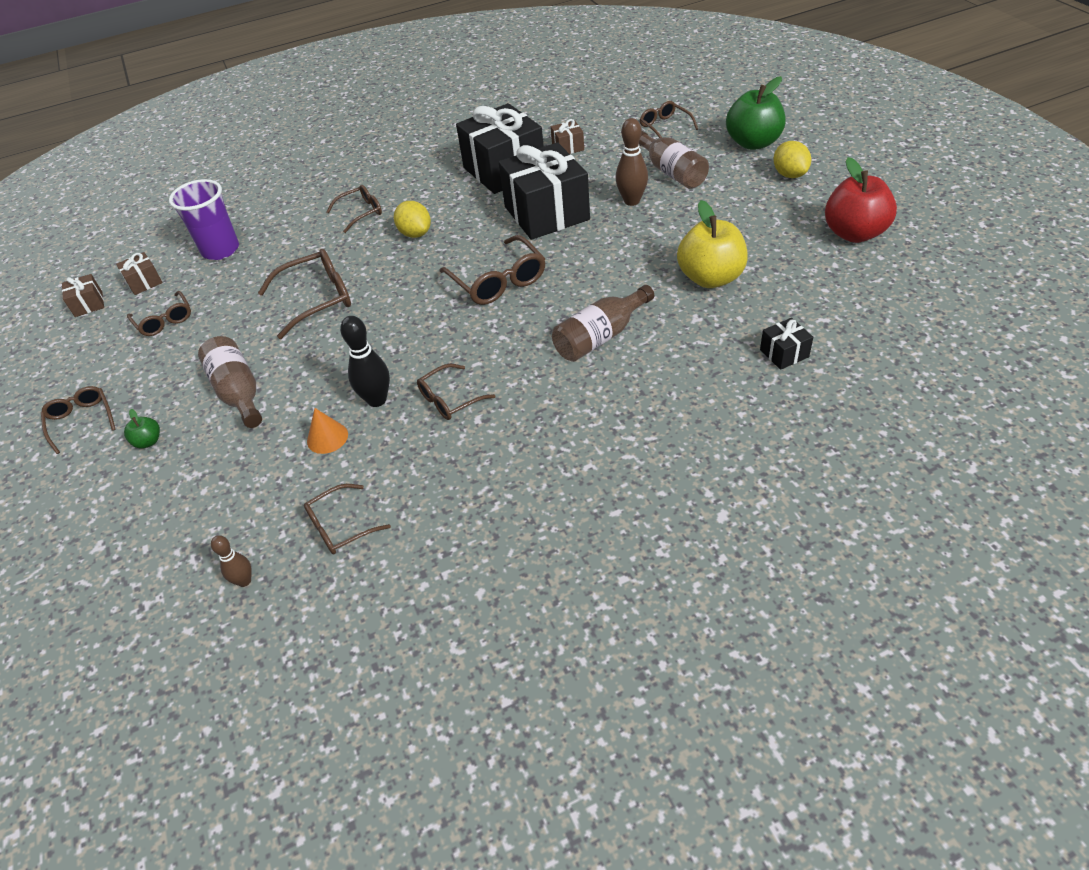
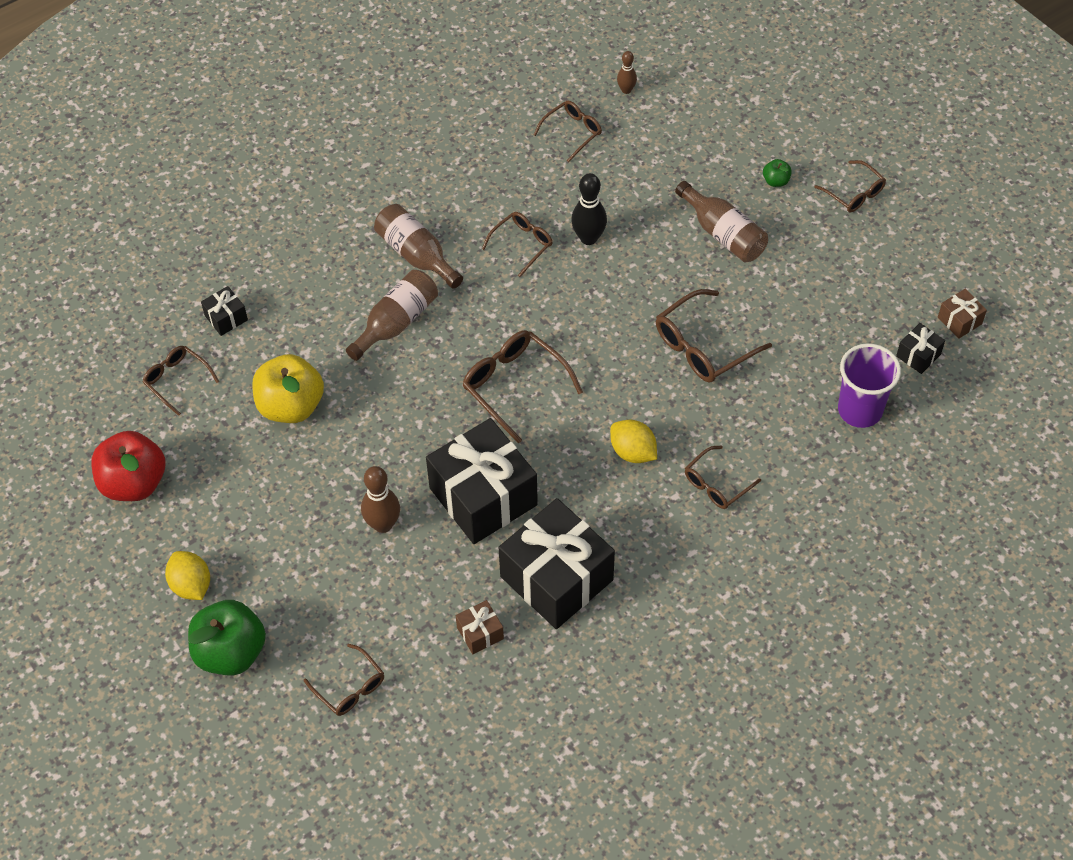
camera: 165 degrees right, 10 degrees up
brown gift [116,252,163,295] -> black gift [896,323,945,374]
brown glasses [127,291,191,336] -> brown glasses moved to [142,346,219,416]
orange cone [307,408,348,454] -> none
brown bottle [639,131,709,189] -> brown bottle moved to [374,204,463,289]

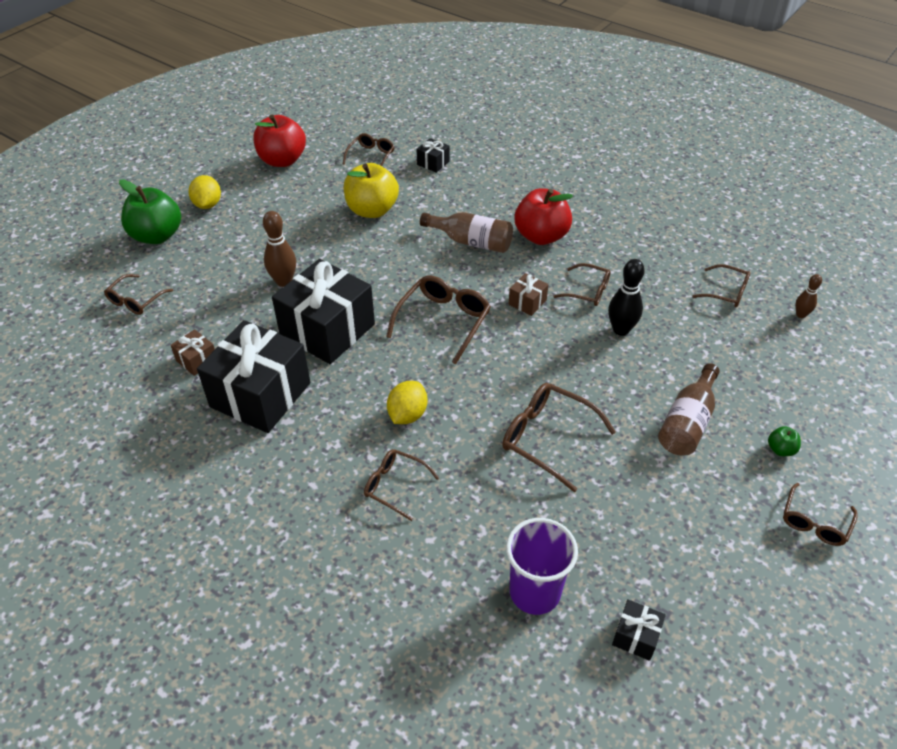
camera: 70 degrees right, 10 degrees down
yellow lemon [165,551,210,600] -> yellow lemon turned 45 degrees counterclockwise [188,175,221,209]
brown bottle [374,204,463,289] -> red apple [515,188,573,245]
brown gift [938,289,987,339] -> brown gift moved to [508,273,549,316]

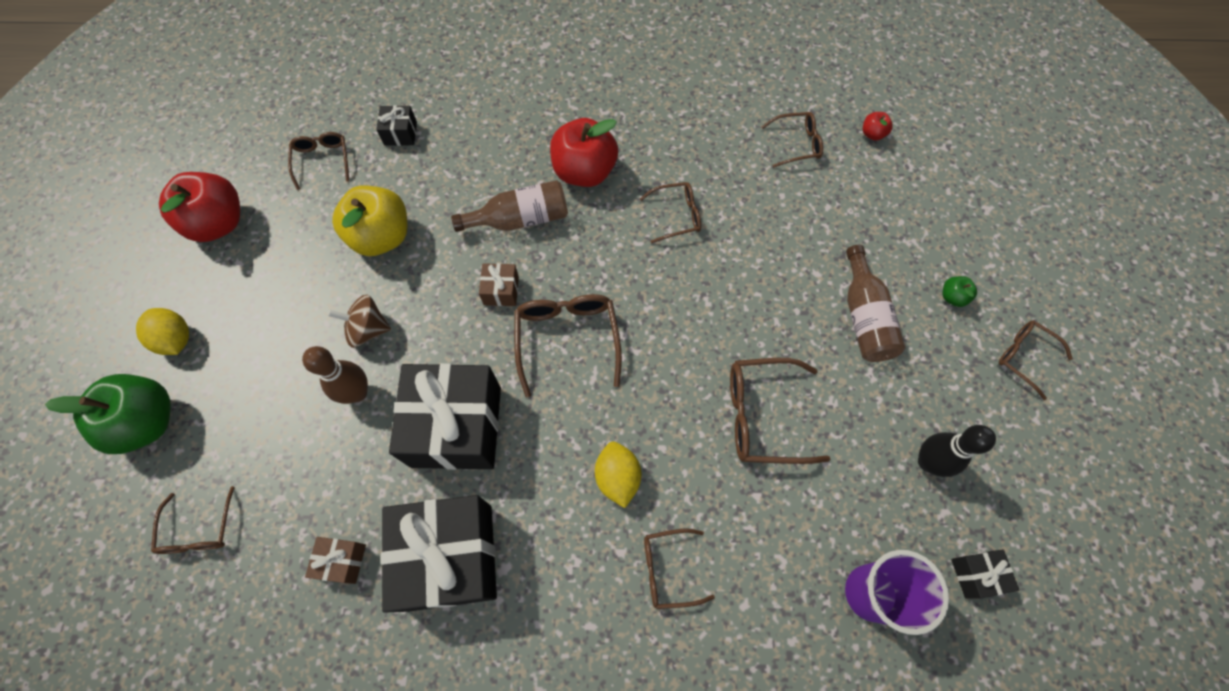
camera: 35 degrees left, 20 degrees up
brown gift [508,273,549,316] -> brown gift moved to [479,263,519,306]
black bowling pin [608,259,645,336] -> black bowling pin moved to [918,425,996,477]
brown glasses [783,483,858,546] -> brown glasses turned 135 degrees clockwise [999,320,1073,400]
brown bowling pin [795,274,822,318] -> red apple [863,112,893,141]
none -> brown spinning top [328,295,391,348]

